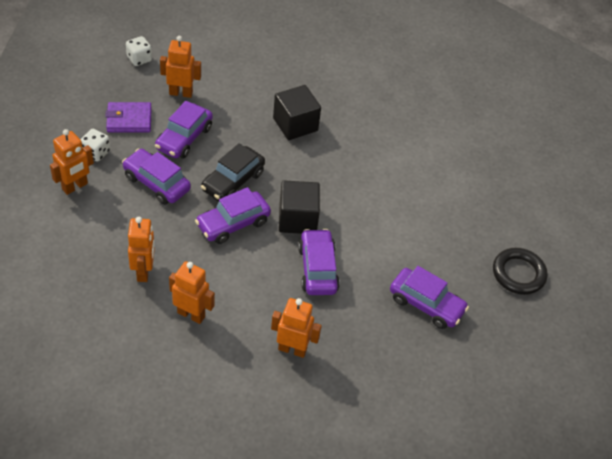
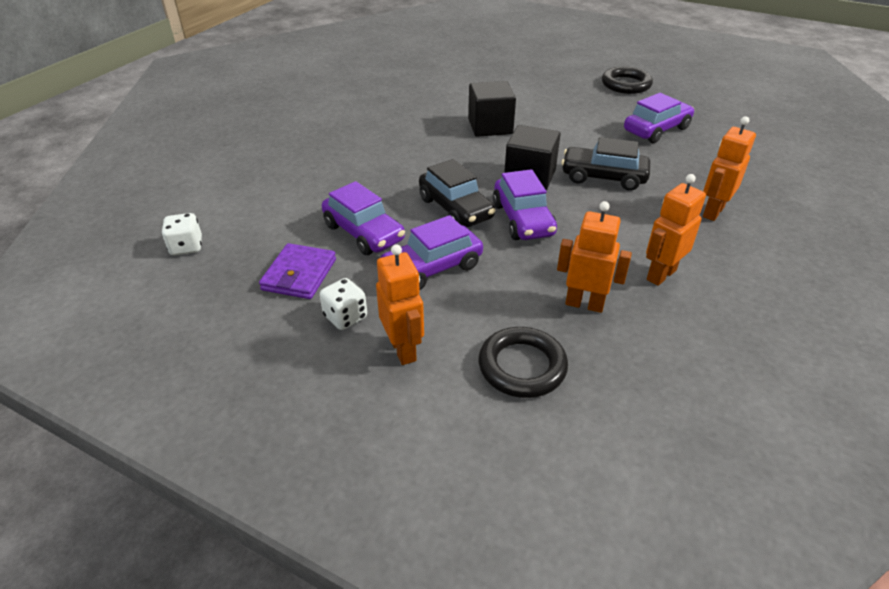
camera: 65 degrees left, 10 degrees down
orange robot [160,36,201,98] -> none
black cube [273,85,321,140] -> black cube moved to [468,81,516,137]
purple car [298,229,340,295] -> black car [561,137,650,191]
none -> black ring [478,327,568,398]

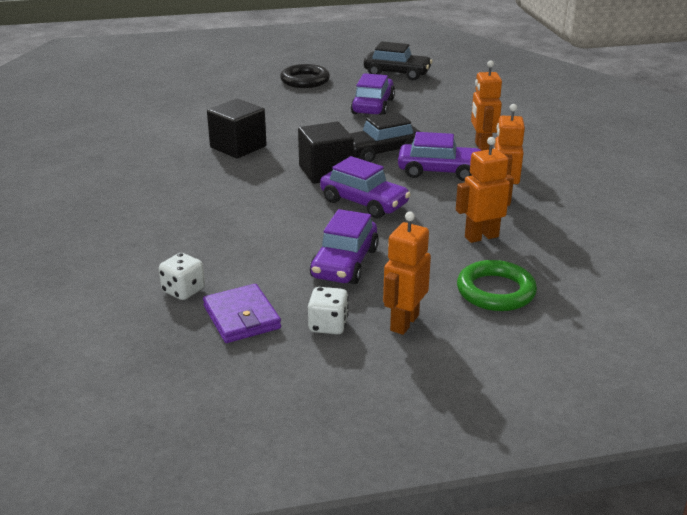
camera: 40 degrees left, 10 degrees down
white dice [161,213,202,255] -> white dice moved to [159,253,205,300]
purple car [322,181,405,255] -> purple car moved to [398,132,481,181]
orange robot [376,244,424,365] -> orange robot turned 90 degrees counterclockwise [383,212,431,335]
black car [419,159,495,227] -> black car moved to [364,41,432,80]
black ring [478,327,568,398] -> green ring [457,260,537,311]

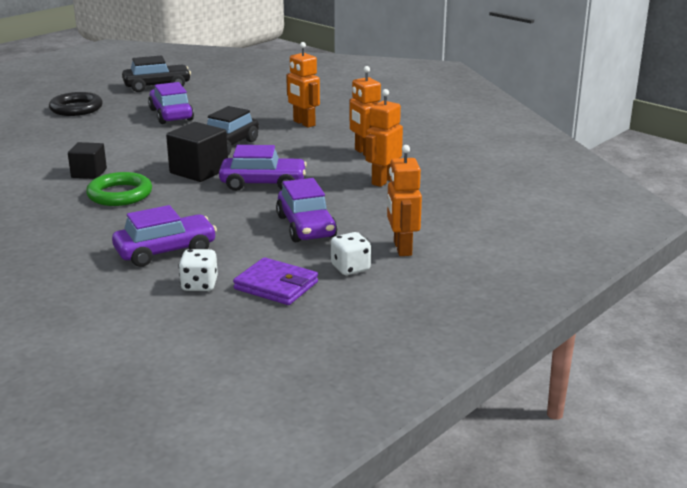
camera: 35 degrees left, 5 degrees down
black cube [207,99,267,158] -> black cube [68,142,107,179], size x0.65
purple car [398,132,481,181] -> purple car moved to [112,205,217,267]
green ring [457,260,537,311] -> green ring moved to [86,172,152,206]

